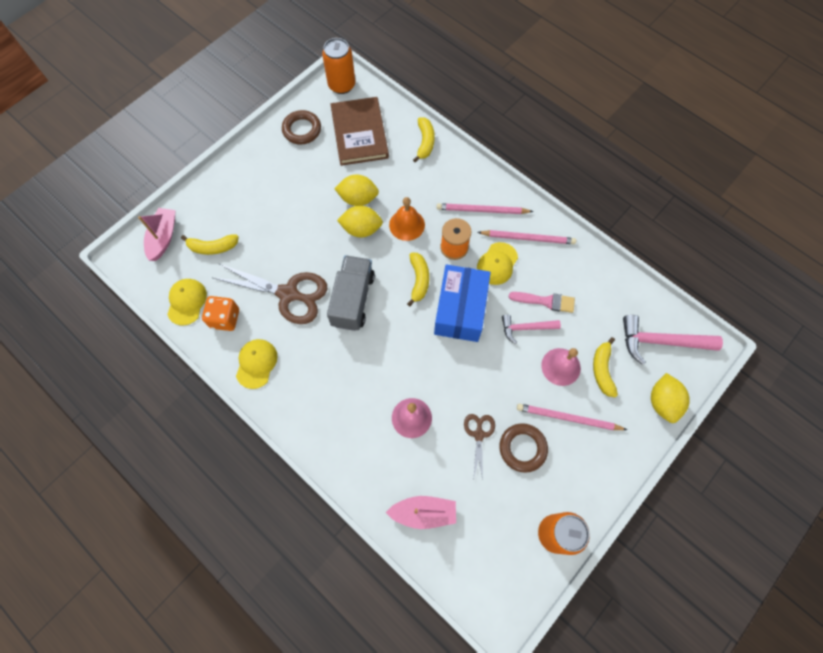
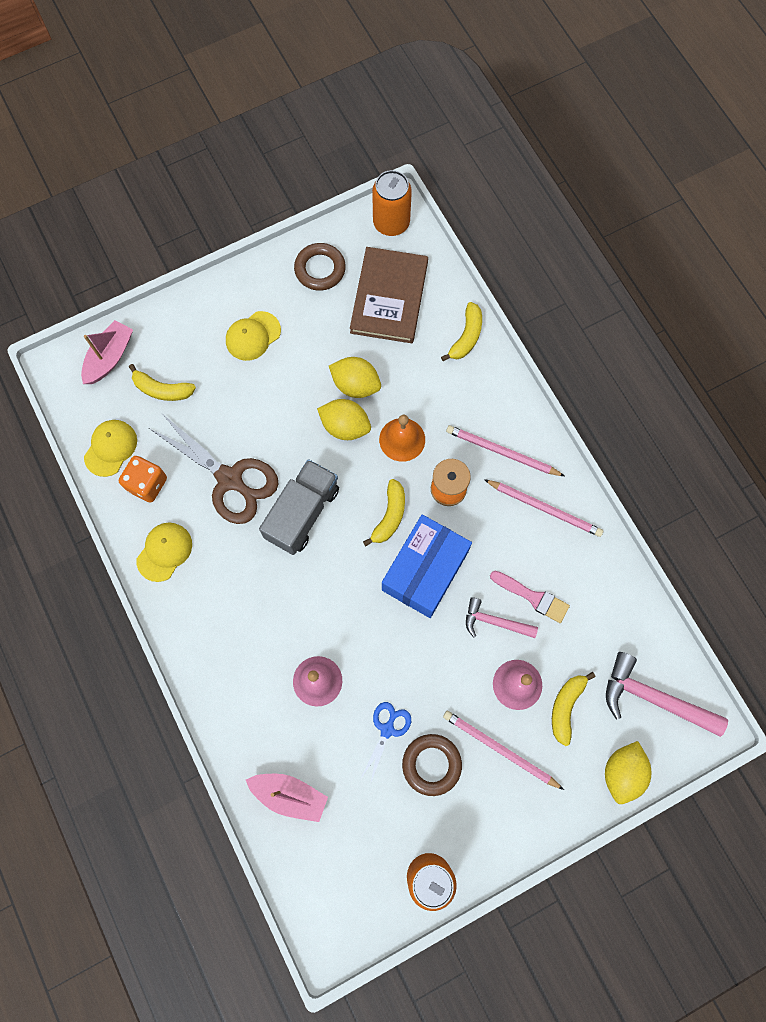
camera: 20 degrees right, 5 degrees up
brown scissors [464,414,495,480] -> blue scissors [361,702,411,784]
yellow cap [477,242,518,285] -> yellow cap moved to [226,311,281,361]

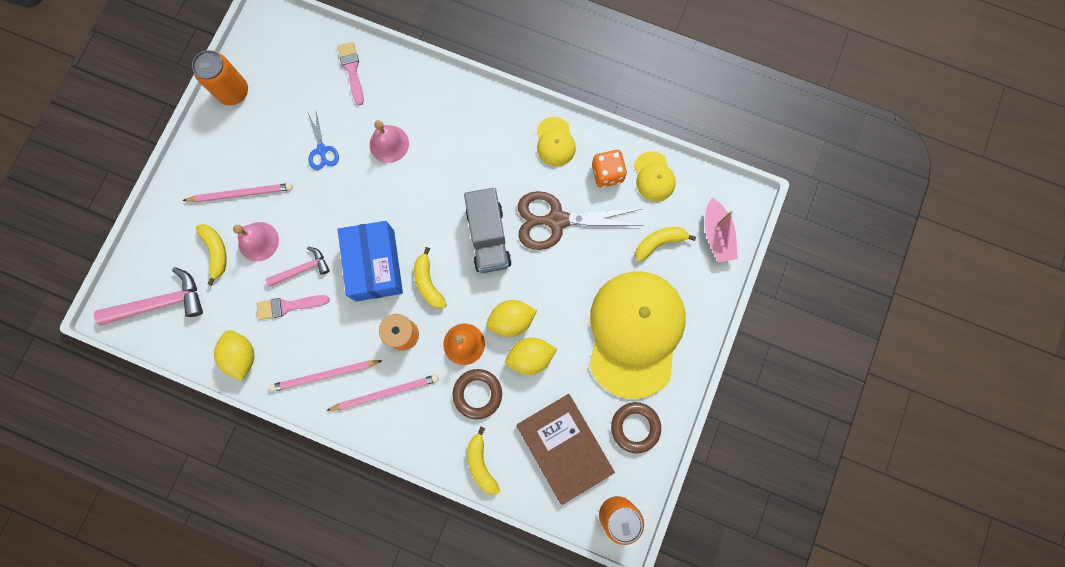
camera: 140 degrees right, 5 degrees up
yellow cap [226,311,281,361] -> yellow cap [589,271,686,399], size x2.34
pink boat [246,774,328,822] -> pink brush [338,42,364,105]
brown ring [402,734,462,796] -> brown ring moved to [453,369,502,419]
yellow lemon [605,741,651,804] -> yellow lemon moved to [214,330,254,381]

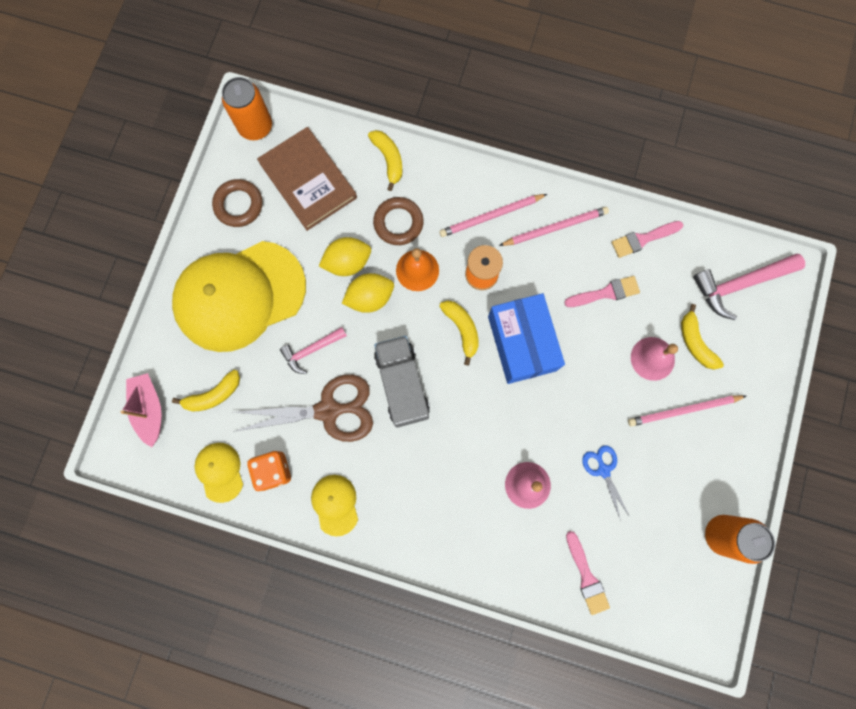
camera: 175 degrees right, 0 degrees up
yellow lemon [214,330,254,381] -> pink brush [612,221,683,258]
pink hammer [266,247,330,287] -> pink hammer moved to [280,327,347,374]
yellow cap [589,271,686,399] -> yellow cap turned 60 degrees clockwise [172,241,306,352]

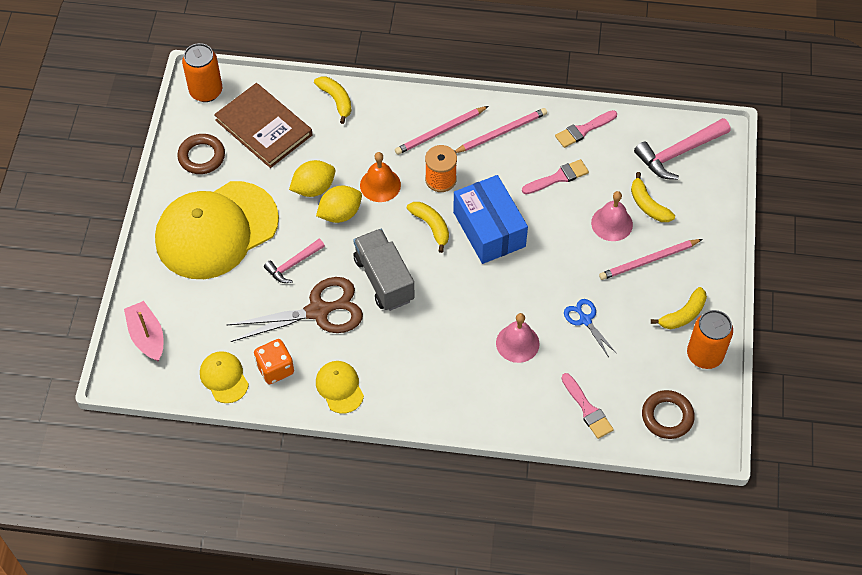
camera: 10 degrees left, 20 degrees down
yellow banana [172,370,240,412] -> yellow banana moved to [651,287,707,329]
brown ring [373,197,424,245] -> brown ring moved to [642,390,695,439]

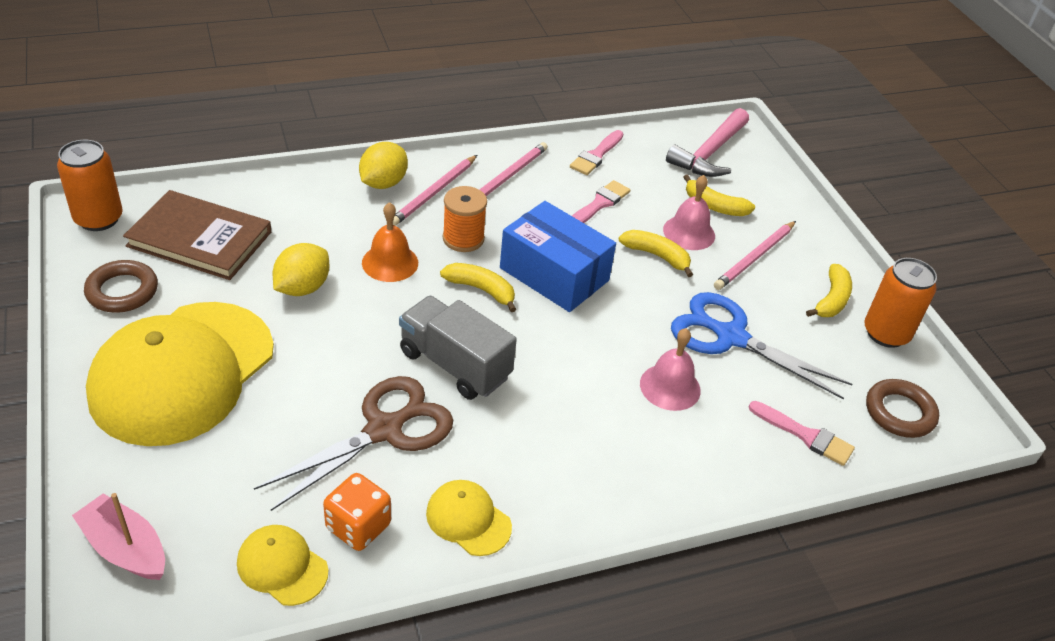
camera: 30 degrees left, 15 degrees down
pink hammer [264,239,325,283] -> none
yellow banana [314,77,352,124] -> yellow banana moved to [619,230,693,277]
yellow lemon [316,186,362,223] -> yellow lemon moved to [359,142,408,189]
blue scissors [564,299,617,357] -> blue scissors [671,292,852,399], size x1.94

